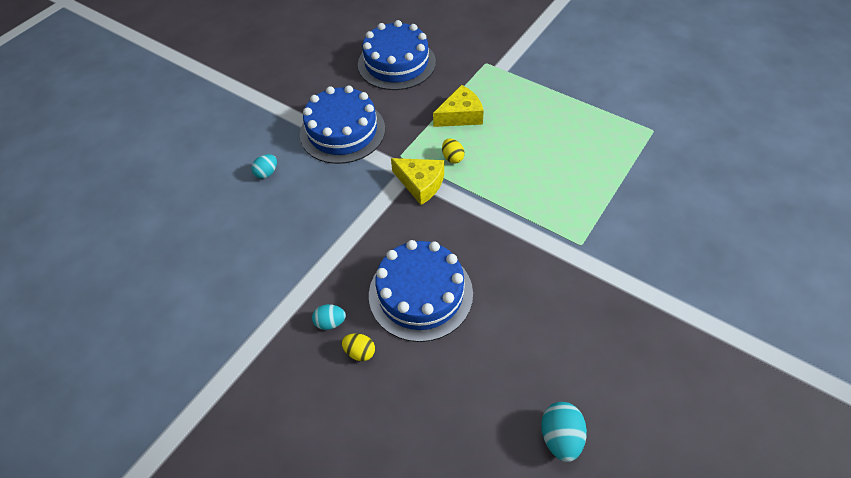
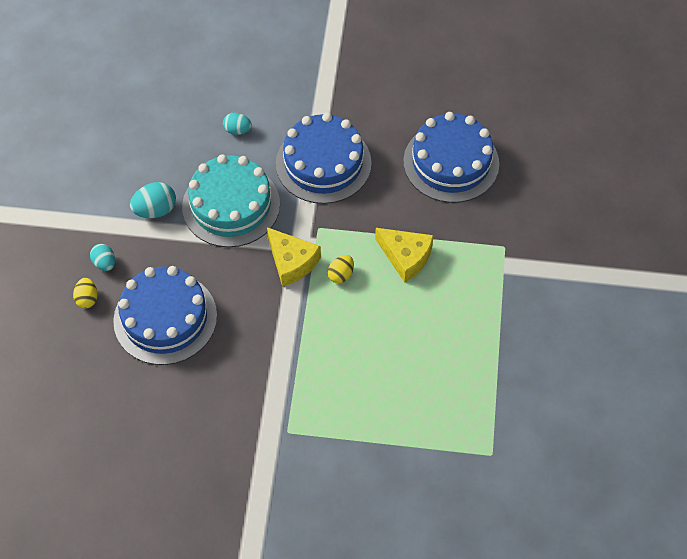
camera: 60 degrees right, 5 degrees up
yellow cheese [391,158,444,205] -> yellow cheese turned 45 degrees counterclockwise [267,227,321,287]
turquoise egg [541,402,587,462] -> turquoise egg moved to [130,182,176,218]
none -> turquoise cake [182,154,280,247]

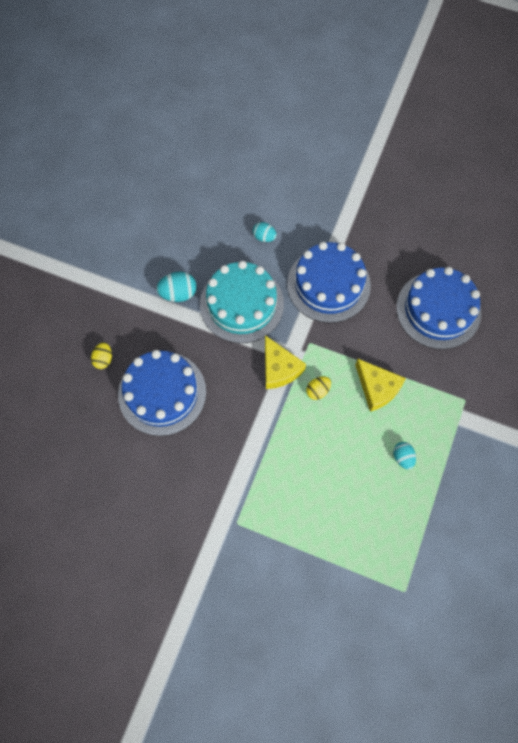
camera: 15 degrees right, 10 degrees up
turquoise egg [90,244,115,271] -> turquoise egg moved to [393,442,416,469]

